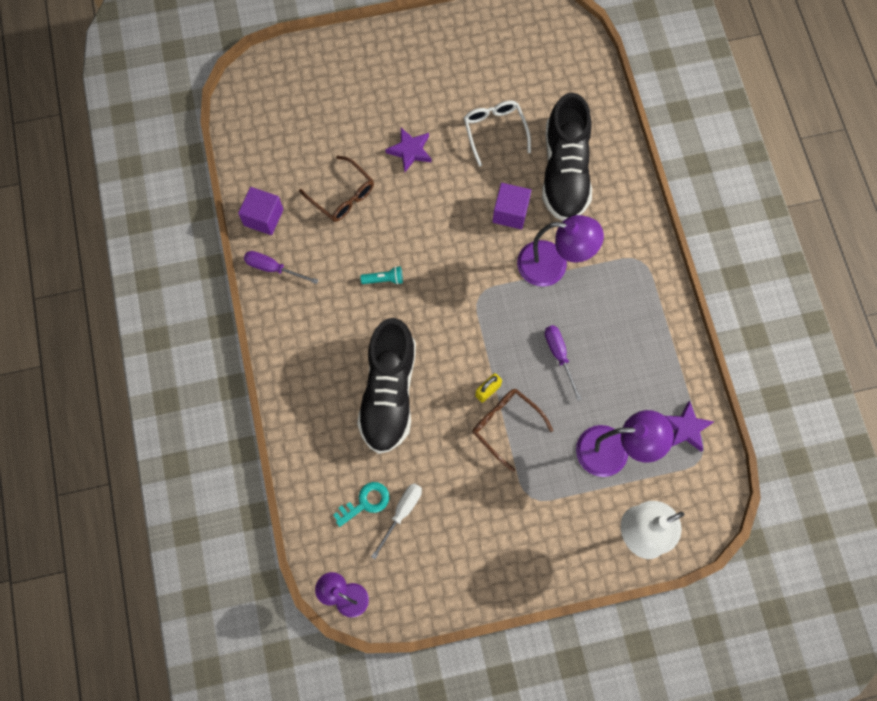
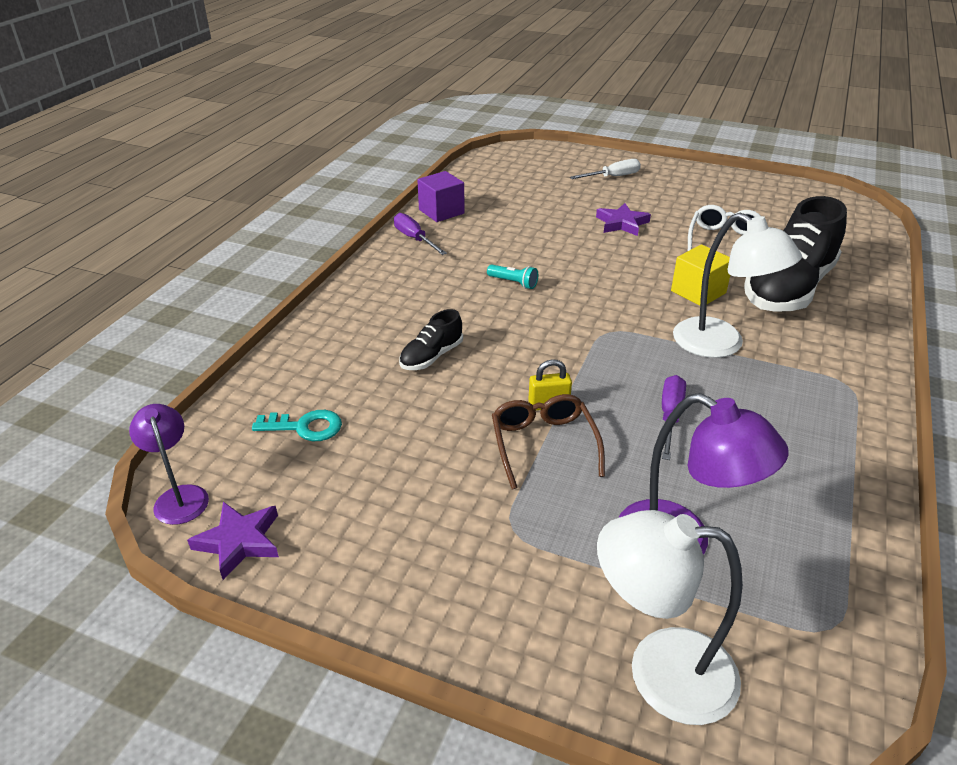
camera: 35 degrees right, 35 degrees down
brown glasses [299,156,374,222] -> none
black shoe [357,318,416,454] -> black shoe [399,309,463,370], size x0.46
white screwdriver [371,483,422,559] -> white screwdriver moved to [570,159,641,179]
purple cube [492,183,531,229] -> yellow cube [671,244,730,305]
purple lamp [517,215,604,286] -> white lamp [673,213,802,358]
purple star [665,401,714,451] -> purple star moved to [187,502,279,580]

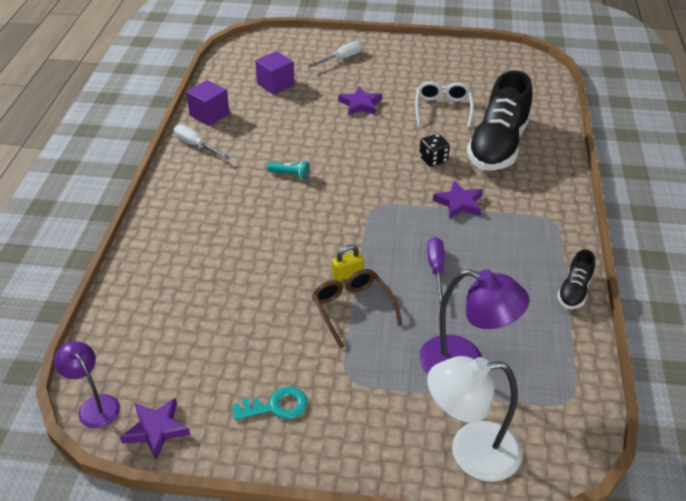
camera: 15 degrees left, 5 degrees up
turquoise key [252,410,342,441] -> turquoise key moved to [233,387,308,420]
purple screwdriver [394,213,447,255] -> white screwdriver [174,125,230,159]
black shoe [399,309,463,370] -> black shoe moved to [557,249,595,309]
yellow cube [671,244,730,305] -> black dice [419,134,450,167]
white lamp [673,213,802,358] -> purple star [433,181,483,219]
none -> purple cube [255,51,295,95]

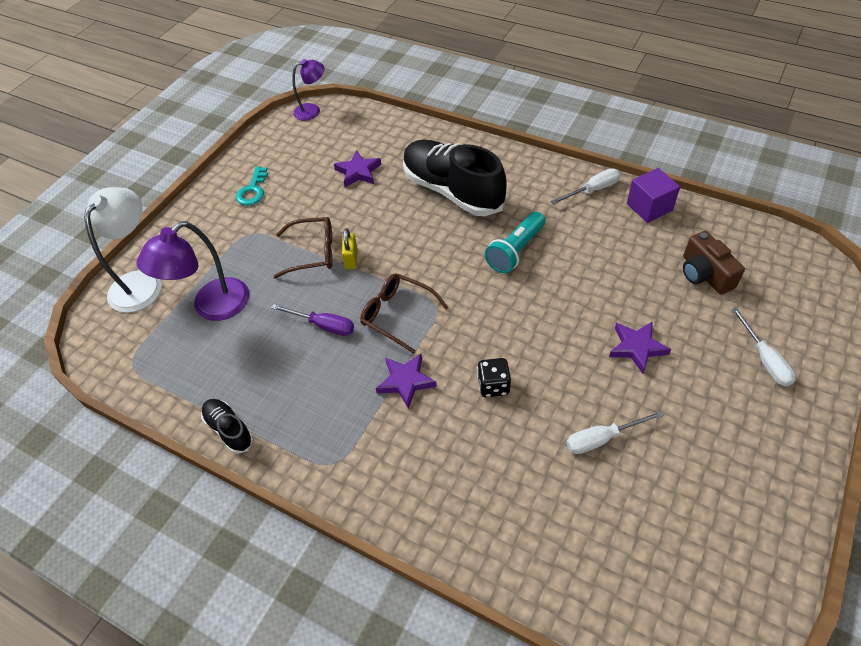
camera: 115 degrees right, 10 degrees up
purple star [120,398,190,460] -> purple star moved to [334,150,381,187]
purple cube [255,51,295,95] -> brown camera [683,231,745,294]
turquoise flashlight [267,161,310,179] -> turquoise flashlight [485,212,545,273], size x1.73
white glasses [415,81,474,128] -> white screwdriver [566,411,664,454]
black shoe [467,71,532,171] -> black shoe moved to [403,140,506,216]
none -> brown glasses [360,274,449,354]

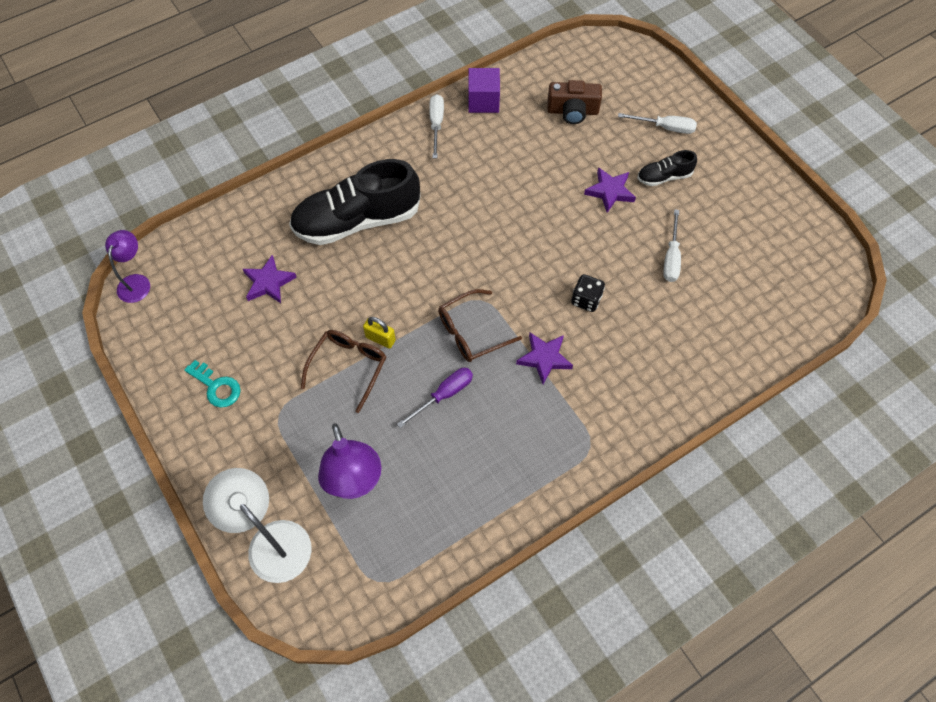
camera: 65 degrees left, 10 degrees up
black shoe [201,399,253,454] -> black shoe moved to [637,150,697,186]
turquoise flashlight [485,212,545,273] -> none

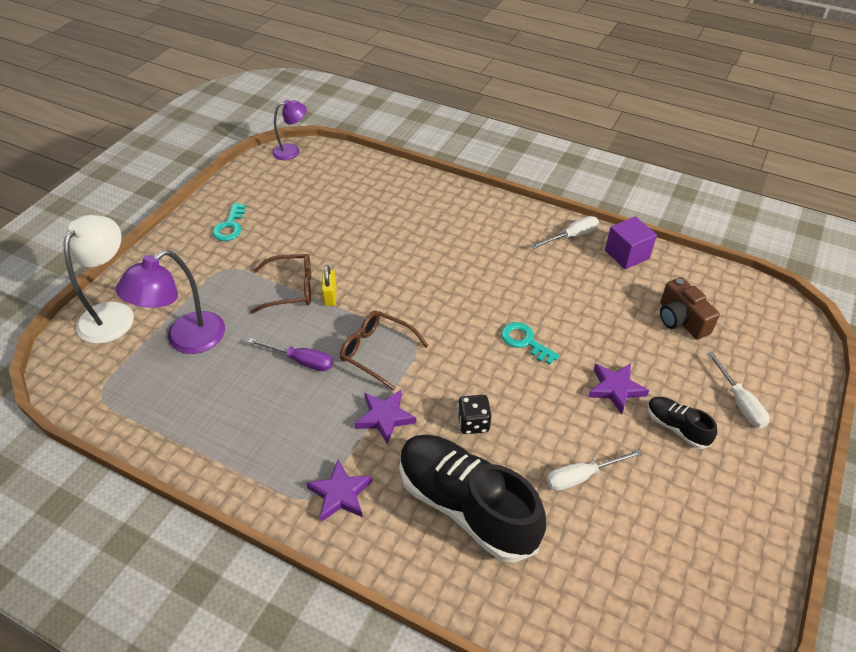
camera: 60 degrees right, 15 degrees down
purple star [243,255,297,303] -> purple star moved to [306,459,372,522]
black shoe [289,159,420,245] -> black shoe moved to [400,434,546,563]
none -> turquoise key [501,322,560,365]

